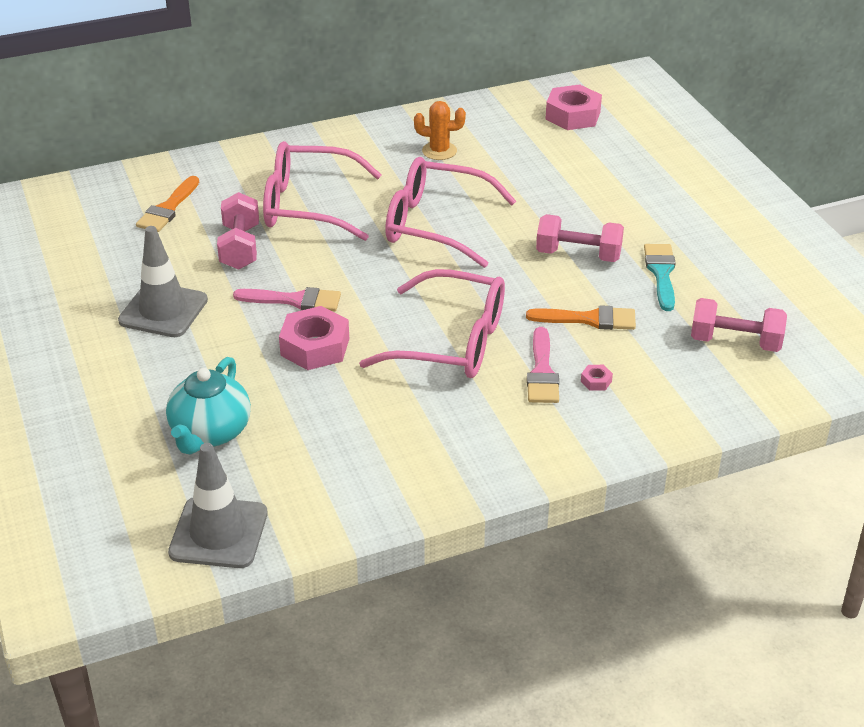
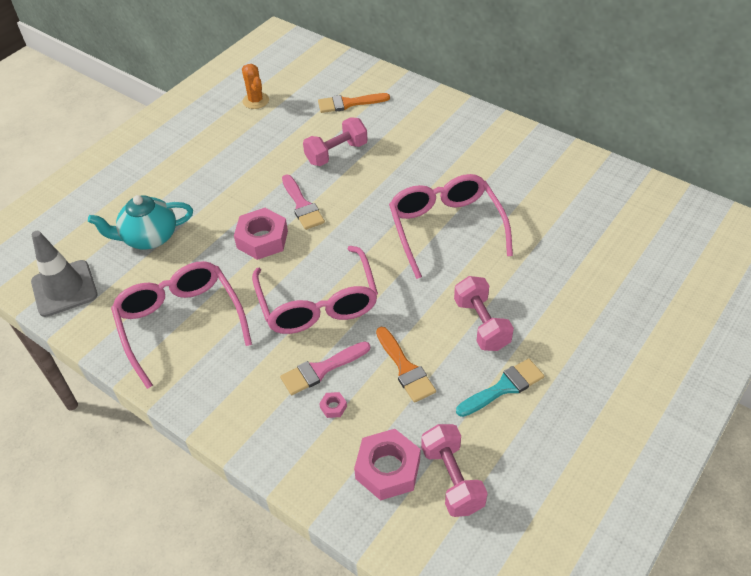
camera: 60 degrees right, 10 degrees up
grey traffic cone [118,226,208,337] -> none
pink glasses [263,141,382,241] -> pink glasses moved to [111,261,252,389]
orange cactus [414,101,466,160] -> orange cactus moved to [242,64,269,109]
pink nut [545,84,602,130] -> pink nut moved to [354,429,420,500]

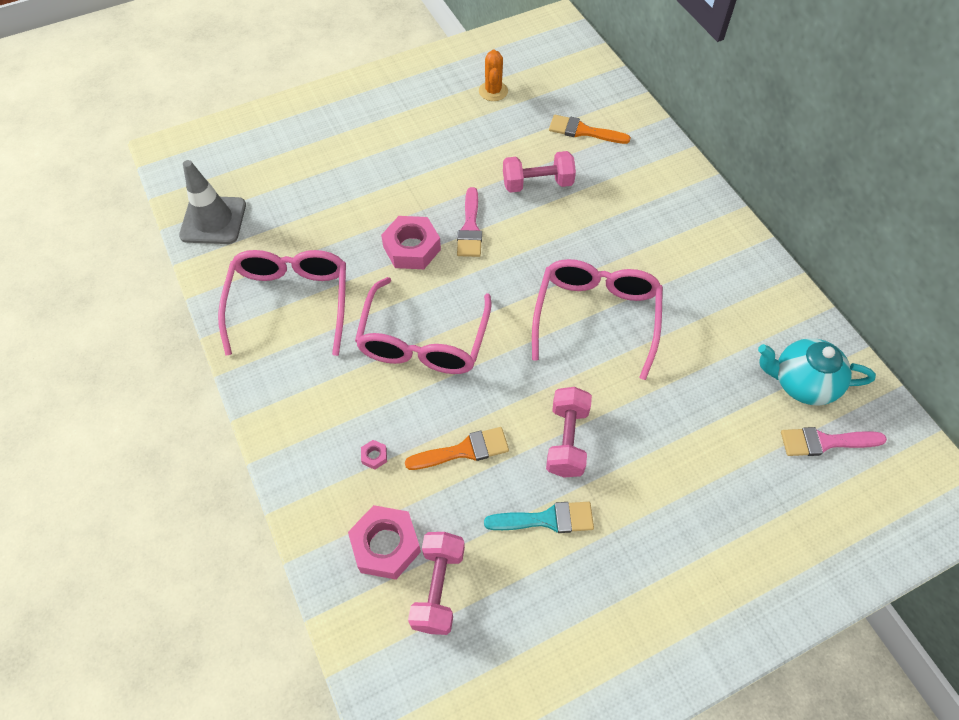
camera: 25 degrees right, 10 degrees up
turquoise teapot [88,195,193,249] -> turquoise teapot moved to [758,338,876,406]
pink brush [280,341,370,395] -> pink brush moved to [781,427,887,456]
orange brush [376,327,436,403] -> orange brush turned 105 degrees counterclockwise [405,427,509,470]

